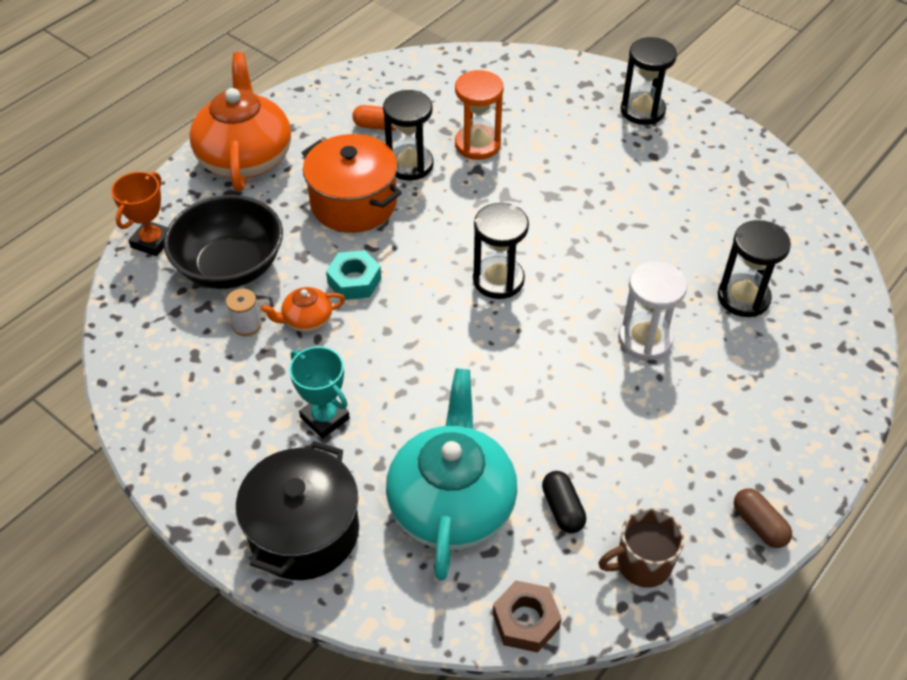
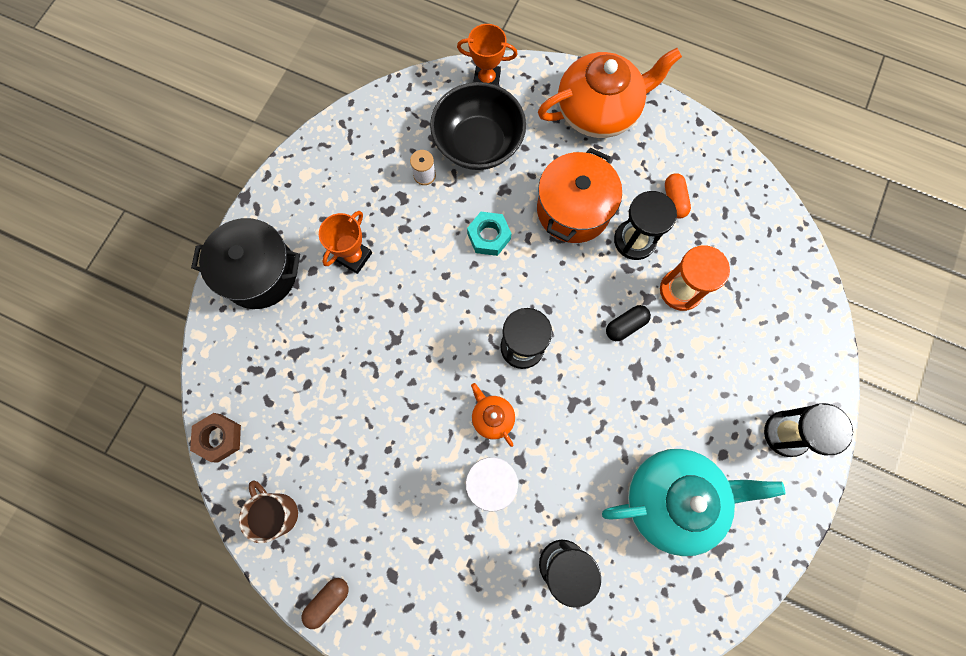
camera: 75 degrees right, 25 degrees up
orange teapot [261,287,345,332] -> orange teapot moved to [471,383,515,447]
turquoise trophy [289,346,350,439] -> orange trophy [319,211,372,274]
turquoise teapot [386,369,517,581] -> turquoise teapot moved to [602,449,786,556]
black capsule [542,471,586,533] -> black capsule moved to [606,305,651,341]

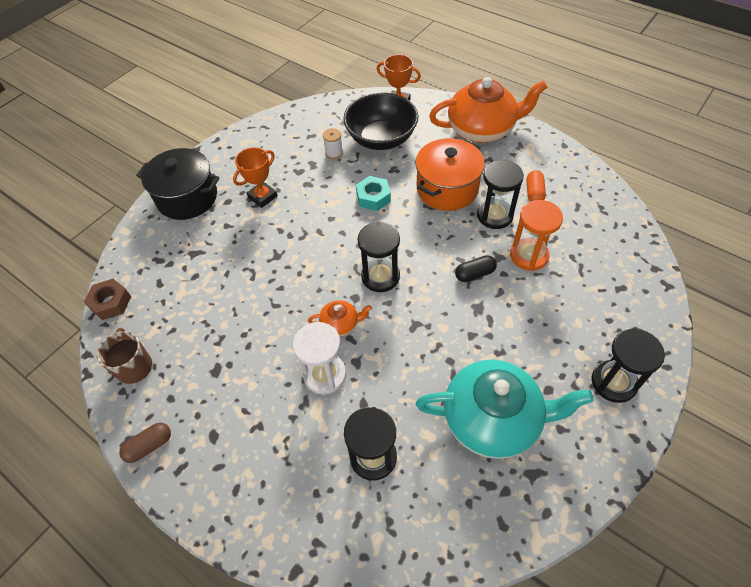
camera: 15 degrees right, 20 degrees down
orange teapot [471,383,515,447] -> orange teapot turned 105 degrees clockwise [308,300,372,337]

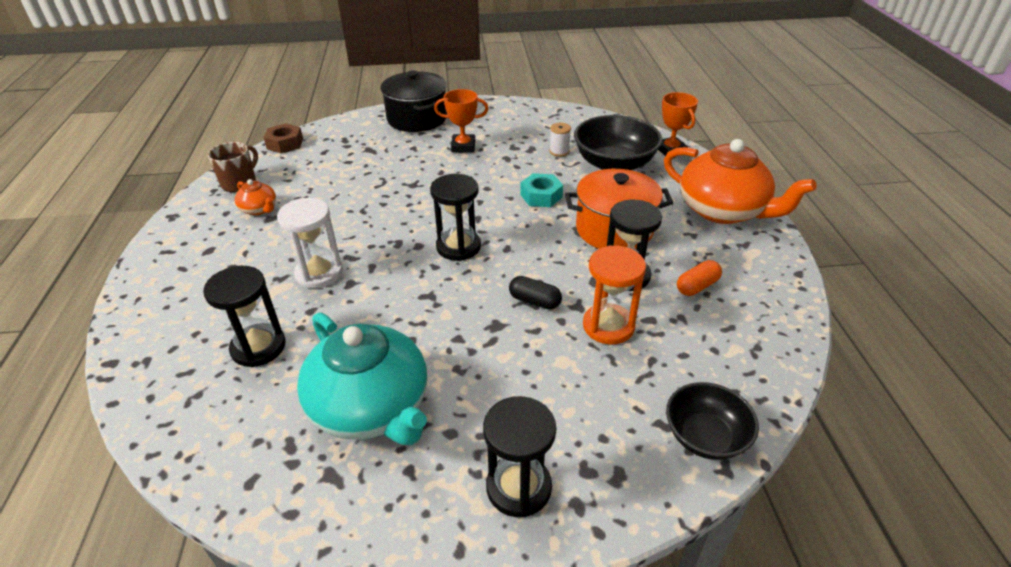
camera: 45 degrees right, 15 degrees down
brown capsule [119,423,171,463] -> none
orange teapot [308,300,372,337] -> orange teapot moved to [235,179,276,215]
none -> black bowl [666,382,759,460]

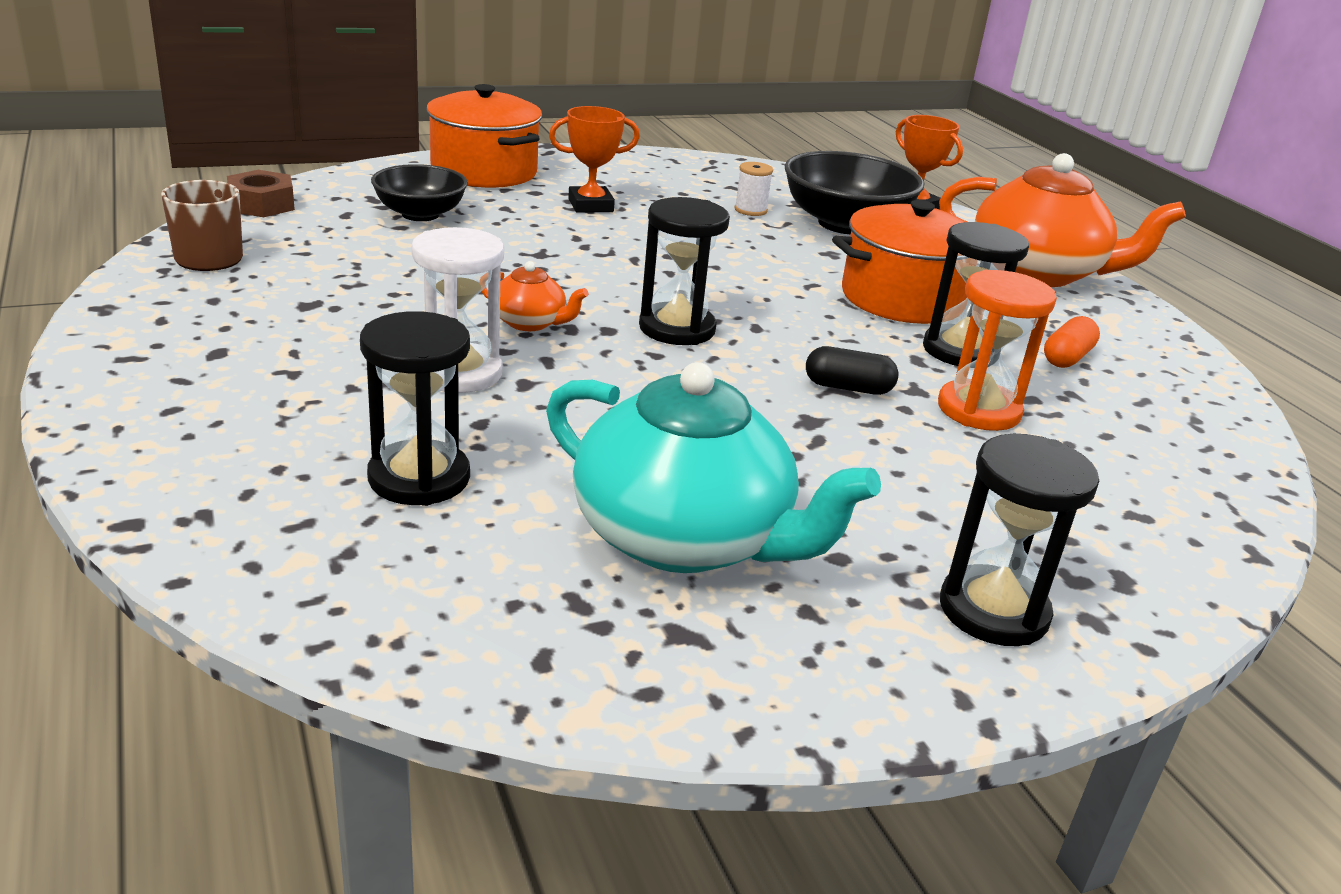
camera: 20 degrees left, 10 degrees down
orange teapot [235,179,276,215] -> orange teapot moved to [481,261,589,331]
black pot [381,70,447,132] -> orange pot [426,84,542,188]
turquoise nut [521,173,563,207] -> none
black bowl [666,382,759,460] -> black bowl moved to [371,164,468,221]

